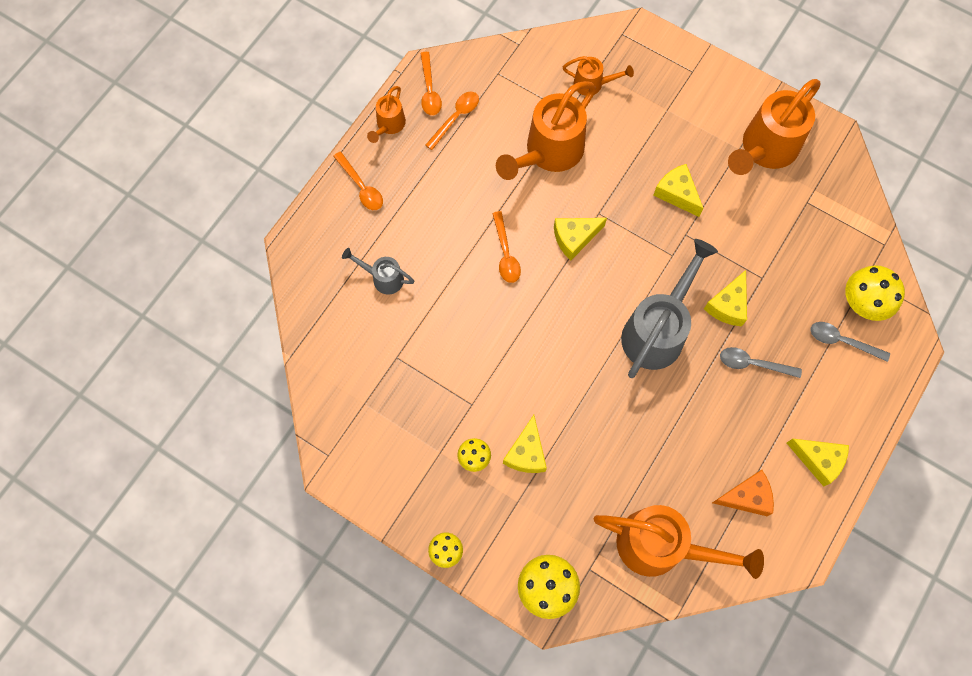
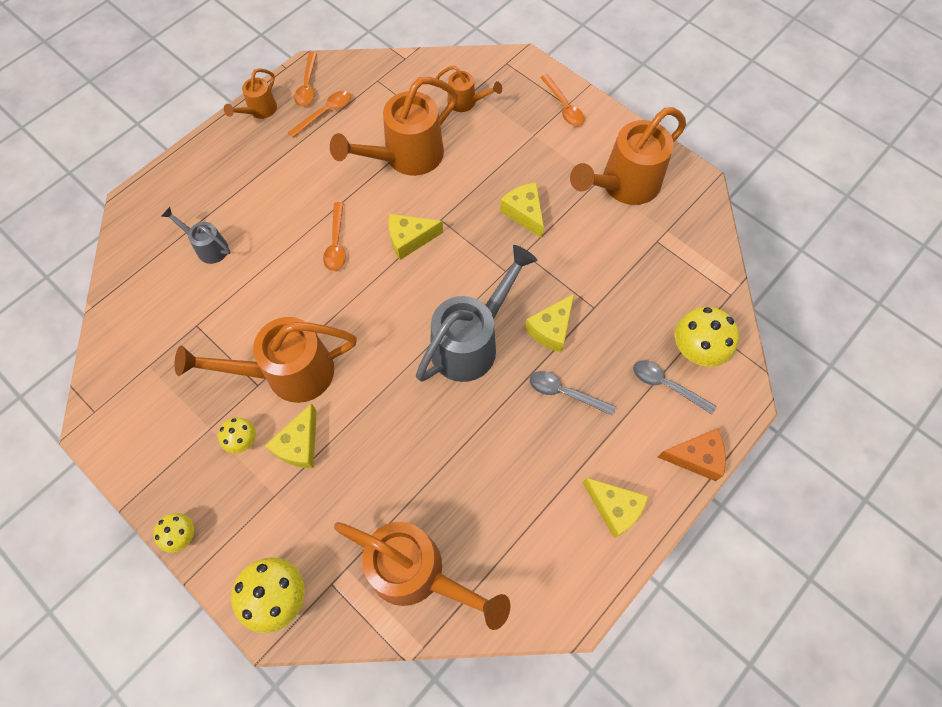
camera: 10 degrees right, 5 degrees down
orange spoon [333,151,383,210] -> orange spoon moved to [540,74,585,126]
orange cheese [712,470,774,516] -> orange cheese moved to [658,428,726,481]
none -> orange watering can [174,317,357,403]

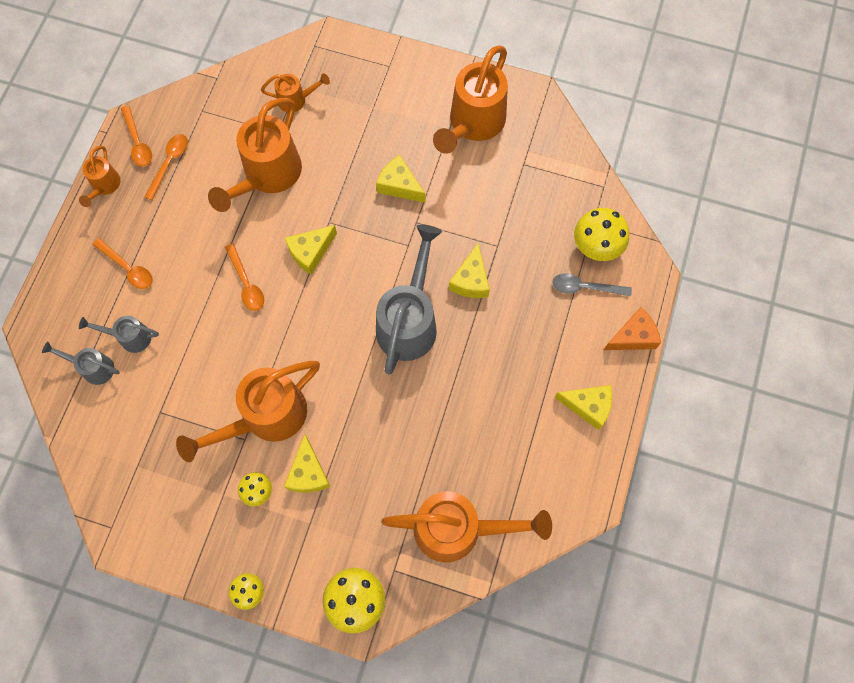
camera: 25 degrees left, 5 degrees up
grey spoon [529,371,616,416] -> none
orange spoon [540,74,585,126] -> orange spoon moved to [93,238,153,289]
none -> grey watering can [42,341,120,385]

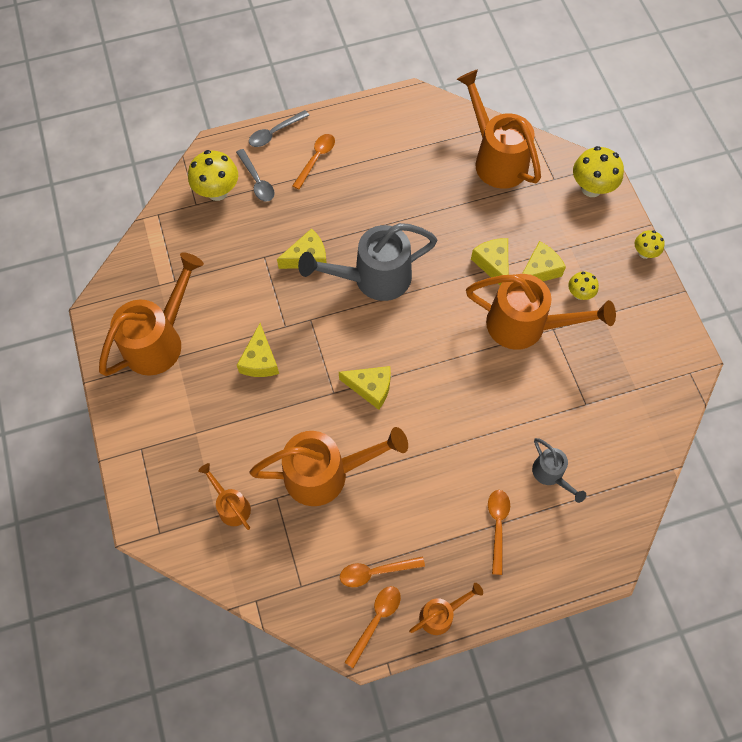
camera: 125 degrees left, 5 degrees down
grey watering can [42,341,120,385] -> none
orange spoon [225,243,264,311] -> orange spoon moved to [292,134,335,190]
orange watering can [433,45,508,154] -> orange watering can turned 45 degrees counterclockwise [99,252,204,376]
yellow cheese [554,385,612,430] -> yellow cheese moved to [471,238,508,285]
orange cheese [604,307,661,350] -> grey spoon [249,110,309,147]

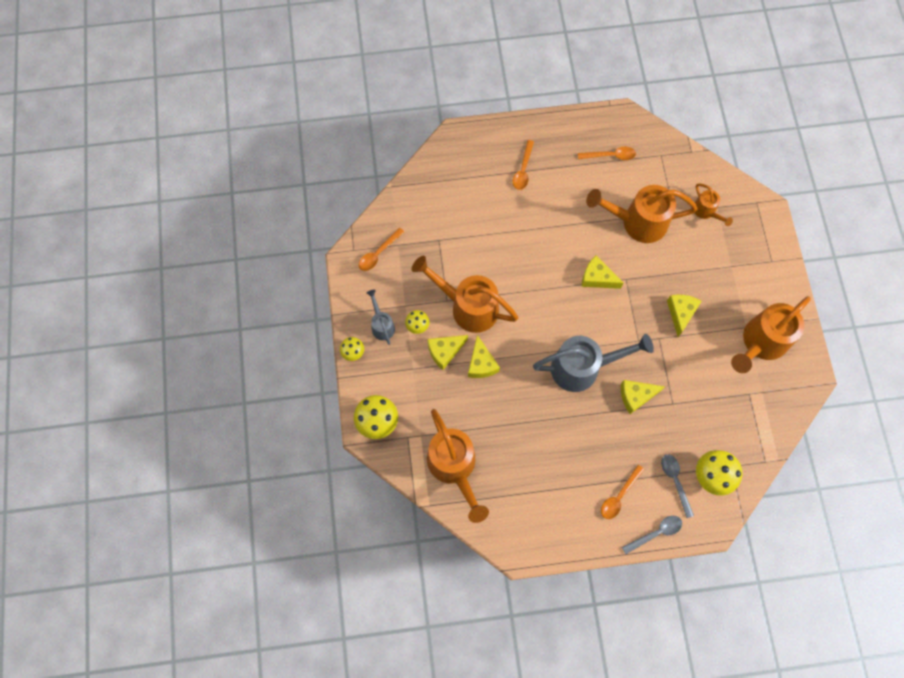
camera: 170 degrees left, 5 degrees up
orange spoon [344,586,401,669] -> orange spoon moved to [359,228,404,271]
orange watering can [409,583,483,635] -> none
grey watering can [532,438,586,503] -> grey watering can moved to [367,290,395,345]

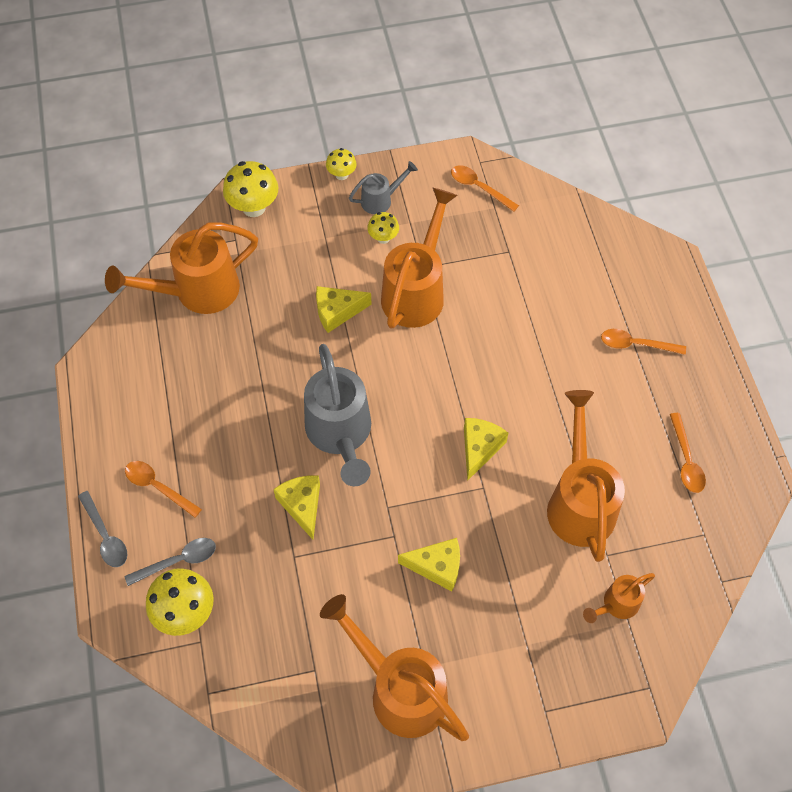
camera: 85 degrees right, 10 degrees down
yellow cheese [427,335,468,370] -> none

